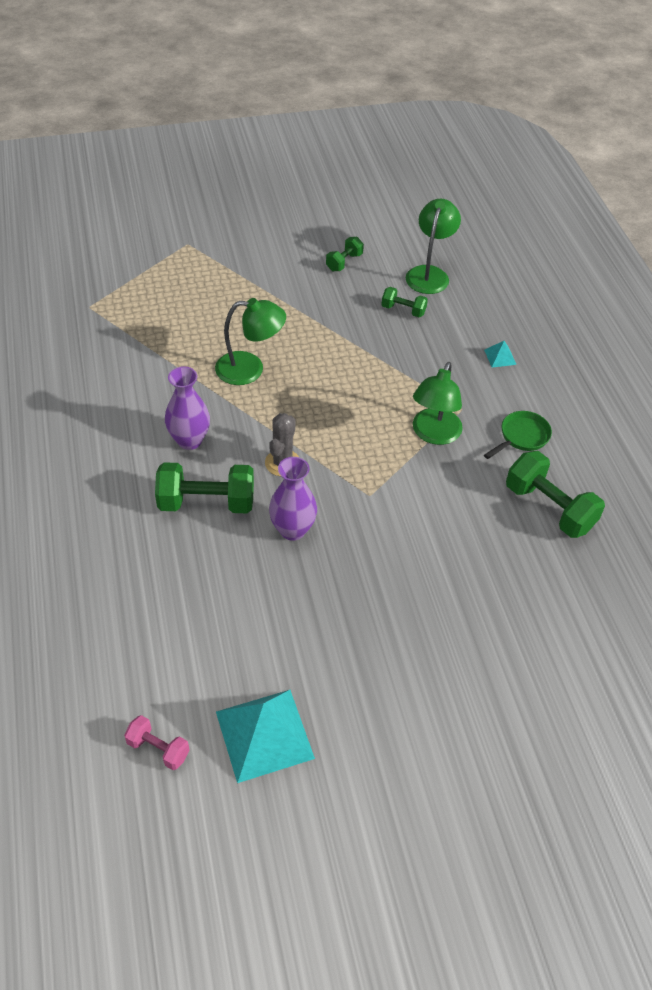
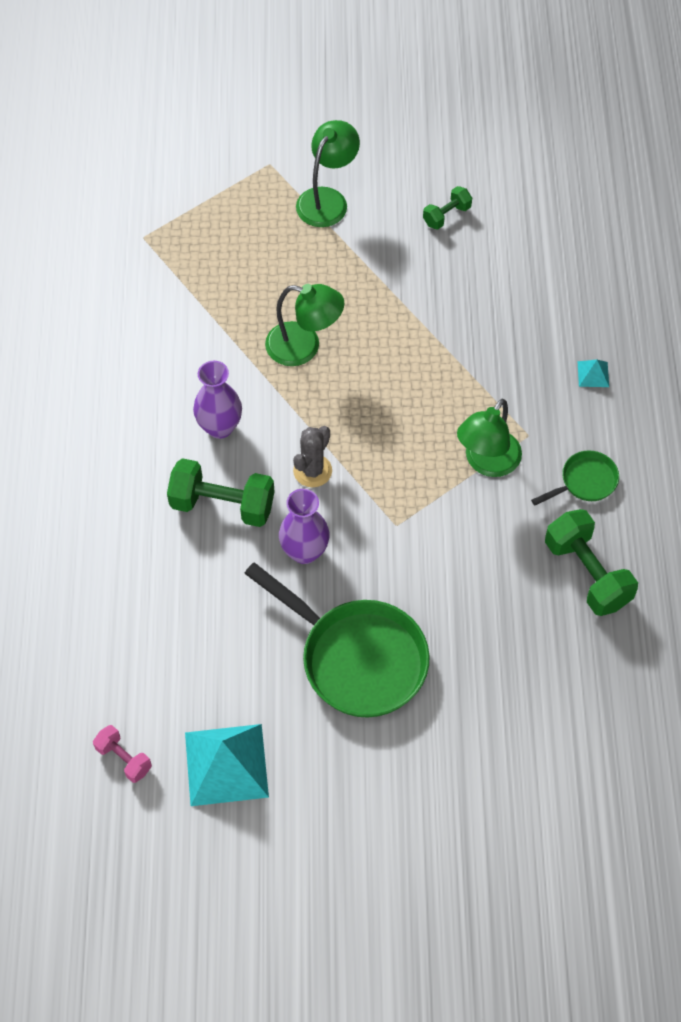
camera: 15 degrees right, 10 degrees up
green dumbbell [381,287,428,317] -> none
green lamp [406,199,461,294] -> green lamp moved to [296,120,360,227]
none -> green pan [244,562,430,718]

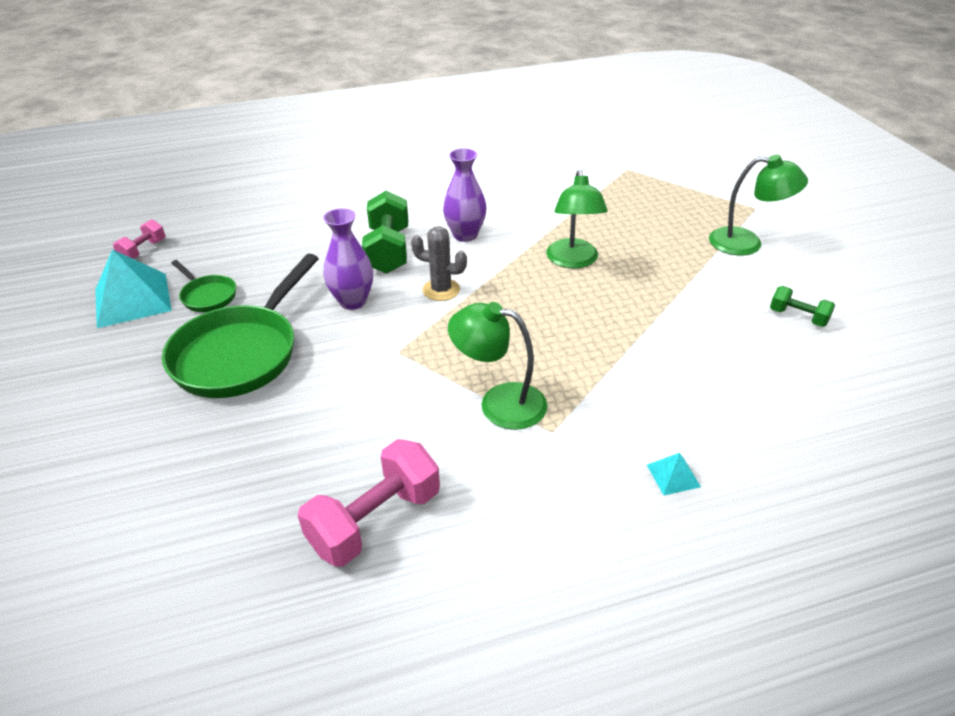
camera: 75 degrees right, 20 degrees down
green pan [531,451,619,505] -> green pan moved to [171,260,236,312]
green dumbbell [545,509,638,616] -> pink dumbbell [298,439,440,567]

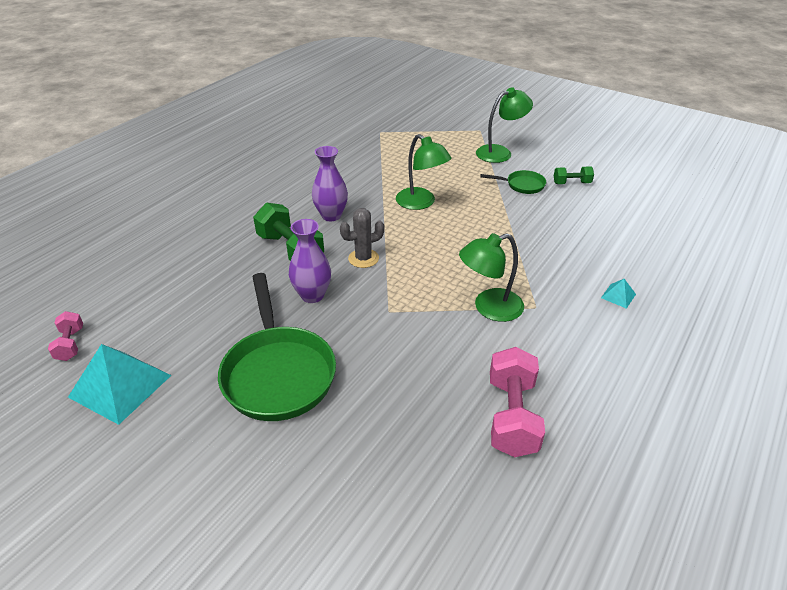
camera: 40 degrees left, 0 degrees up
green pan [171,260,236,312] -> green pan moved to [480,170,546,194]

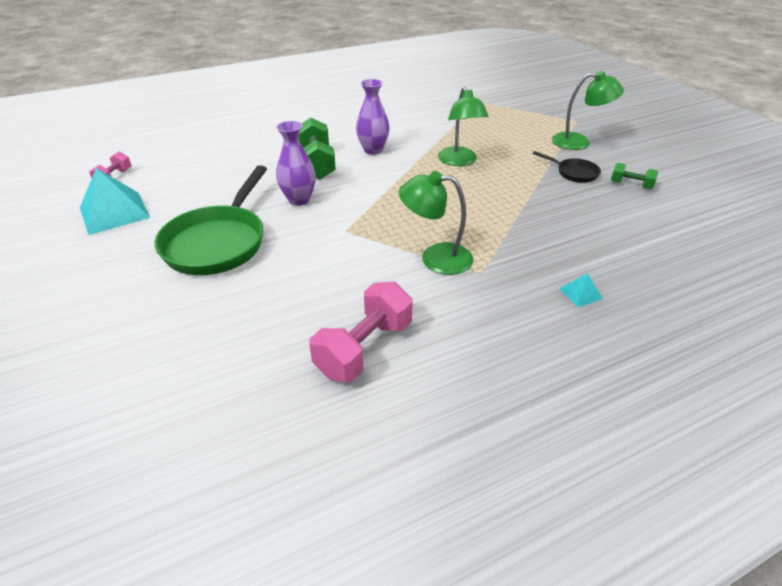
camera: 30 degrees right, 0 degrees up
grey cactus [340,208,384,268] -> none
green pan [480,170,546,194] -> black pan [533,151,601,183]

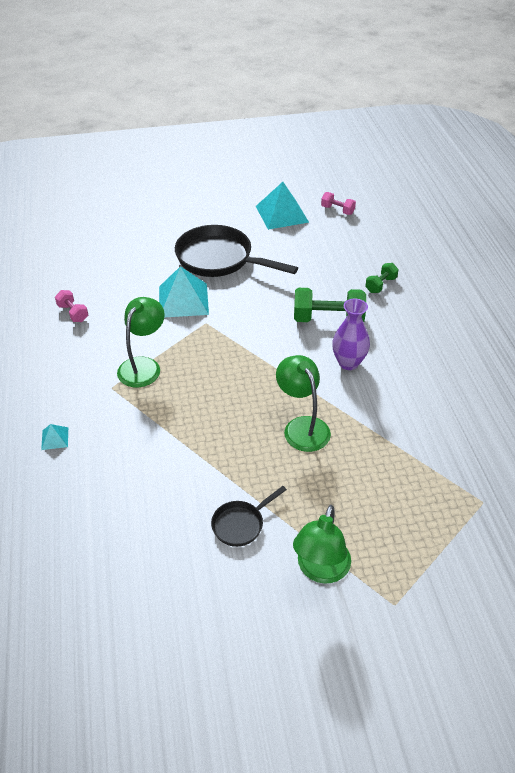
camera: 105 degrees right, 5 degrees up
green pan [154,165,267,275] -> black pan [175,225,298,277]
purple vase [276,121,316,206] -> none
pink dumbbell [309,281,413,382] -> pink dumbbell [55,290,88,322], size x0.54
green lamp [438,87,489,166] -> green lamp turned 60 degrees clockwise [276,355,331,452]
green dumbbell [611,163,658,189] -> green dumbbell moved to [365,263,399,293]
none -> turquoise pyramid [159,266,209,317]

